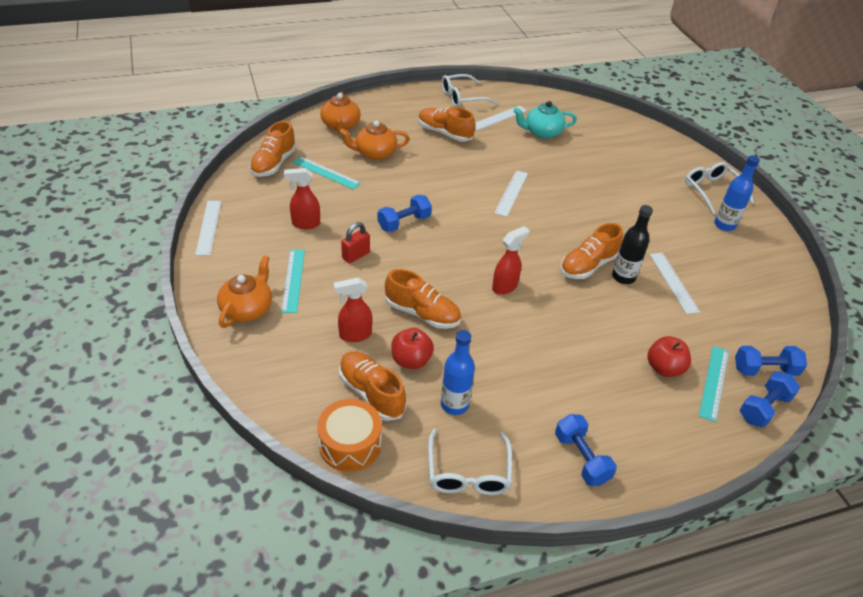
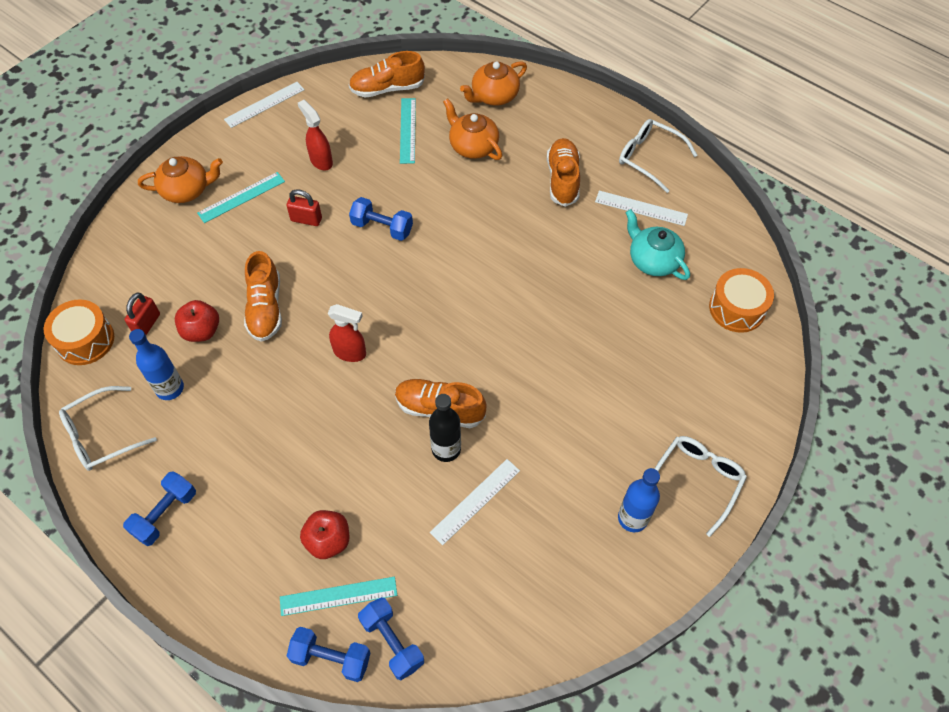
camera: 60 degrees right, 15 degrees up
red spray bottle [334,277,372,342] -> none
orange shoe [339,351,406,421] -> red padlock [124,293,160,335]
white ruler [494,170,528,217] -> none
none -> orange drum [709,268,774,333]

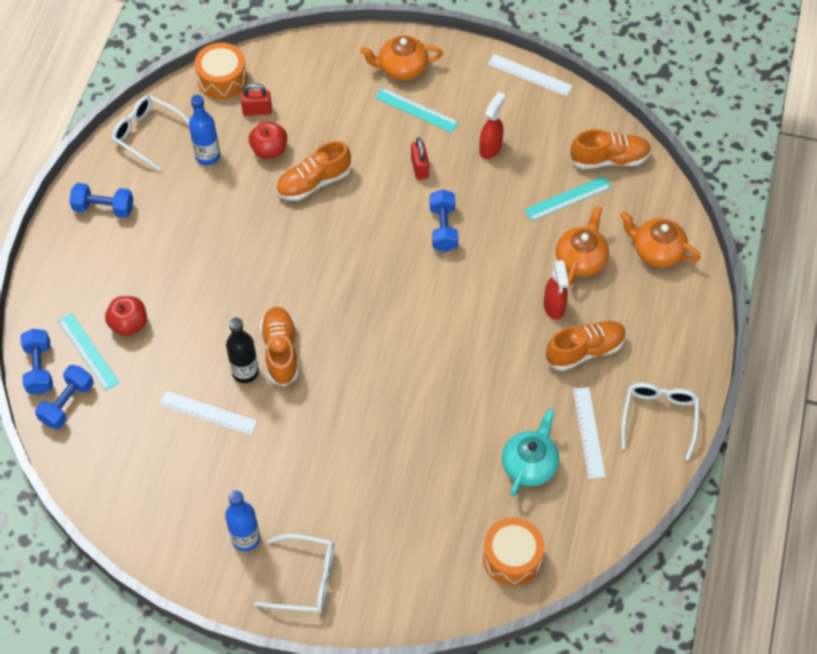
camera: 65 degrees right, 0 degrees up
orange teapot [138,156,223,203] -> orange teapot turned 120 degrees clockwise [360,36,443,80]
red spray bottle [328,304,366,362] -> red spray bottle moved to [544,260,569,320]
orange shoe [349,51,425,98] -> orange shoe turned 120 degrees clockwise [570,129,651,169]

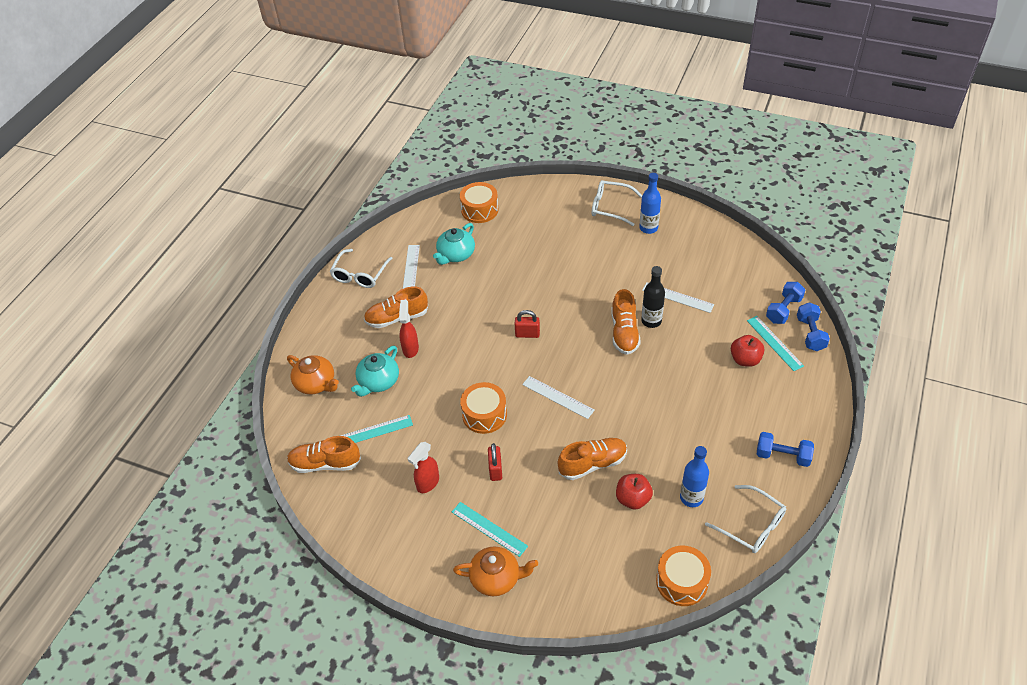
camera: 170 degrees left, 10 degrees down
red padlock [241,83,272,116] -> red padlock moved to [515,310,540,338]
blue dumbbell [430,189,458,252] -> orange drum [460,382,507,434]
white ruler [488,54,573,96] -> white ruler moved to [522,376,595,419]
orange teapot [556,205,609,285] -> turquoise teapot [351,345,399,397]

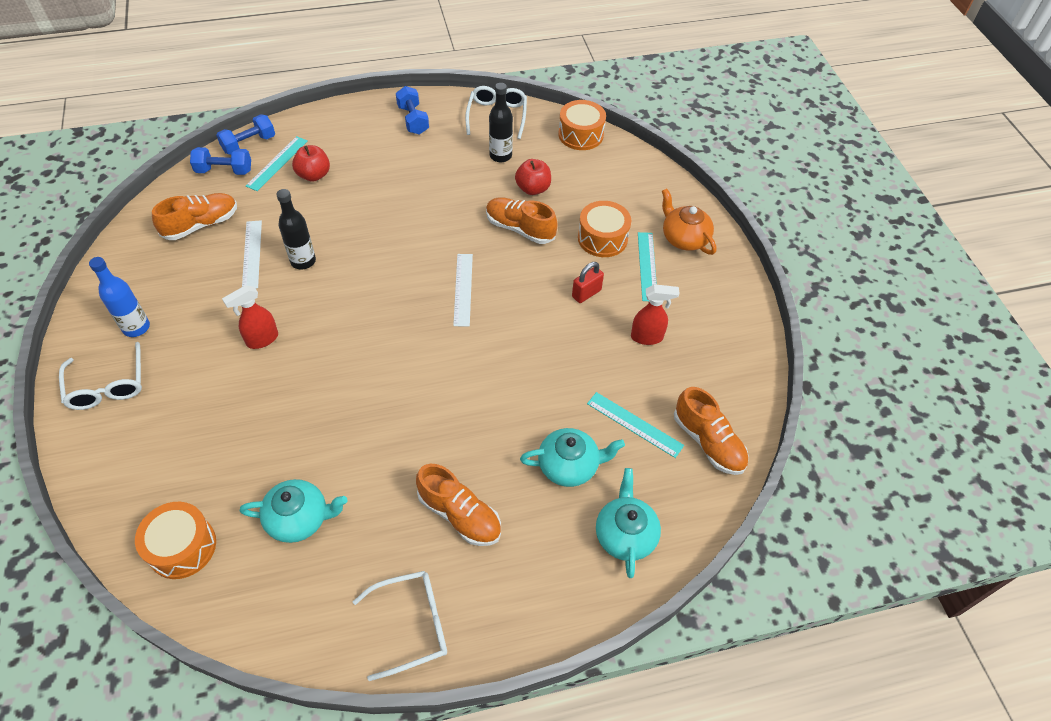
camera: 130 degrees left, 5 degrees up
orange teapot [287,355,339,394] -> turquoise teapot [596,468,661,578]
red spray bottle [399,300,419,358] -> red spray bottle moved to [222,285,278,349]
white ruler [403,245,420,289] -> none
orange drum [460,382,507,434] -> orange drum moved to [578,201,631,257]
red padlock [515,310,540,338] -> none
orange shoe [611,289,641,355] -> orange shoe moved to [152,193,237,240]
blue bottle [680,446,709,507] -> black bottle [489,83,513,162]

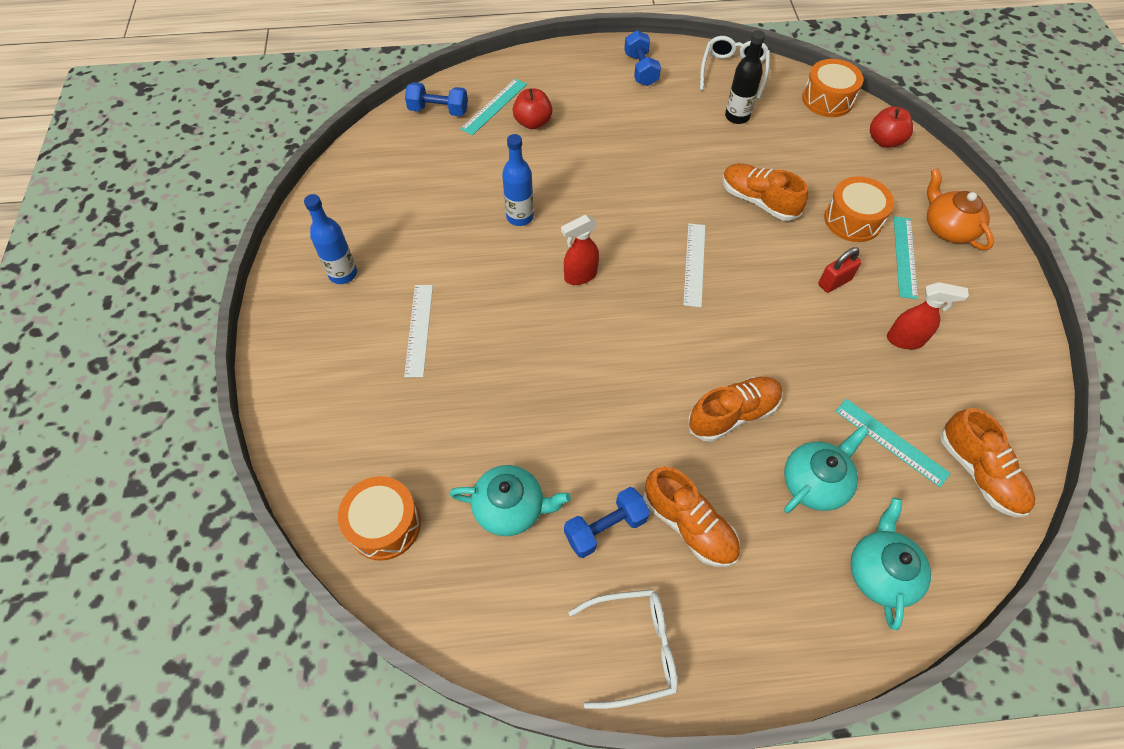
camera: 10 degrees right, 5 degrees up
white glasses [59,342,142,410] -> none
orange shoe [152,193,237,240] -> orange shoe moved to [688,377,783,442]
blue dumbbell [216,114,275,155] -> blue dumbbell moved to [564,487,650,558]
red spray bottle [222,285,278,349] -> red spray bottle moved to [561,215,599,285]
white ruler [242,220,262,289] -> white ruler moved to [404,285,433,377]
black bottle [276,189,316,270] -> blue bottle [502,134,534,226]
red apple [515,159,551,195] -> red apple moved to [870,106,913,148]
turquoise teapot [520,428,625,487] -> turquoise teapot turned 45 degrees counterclockwise [784,425,869,513]

